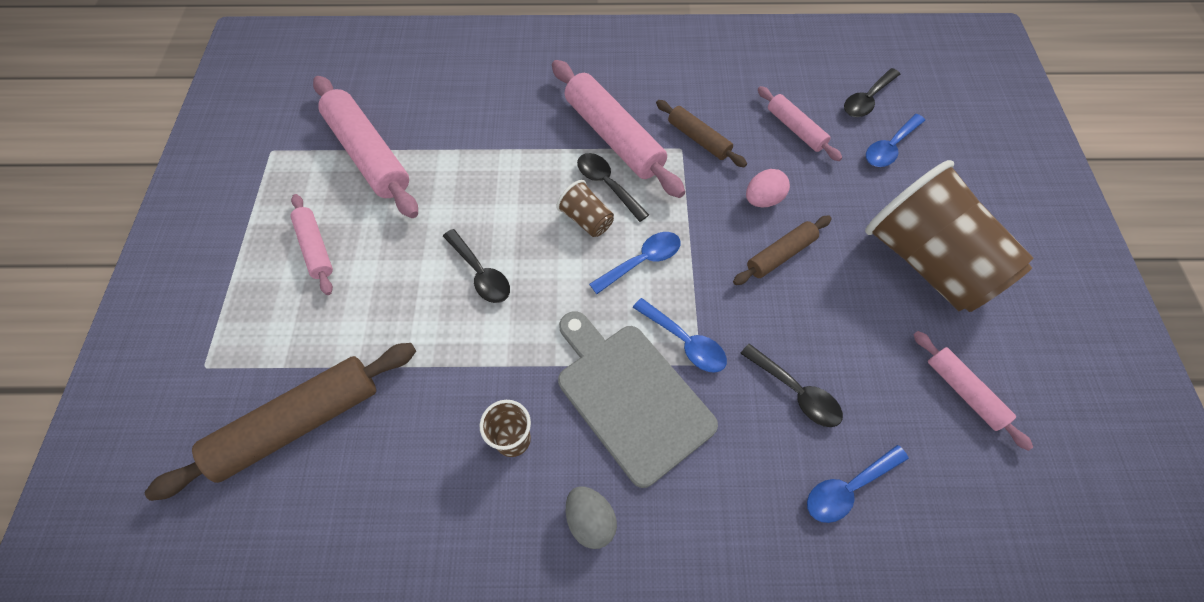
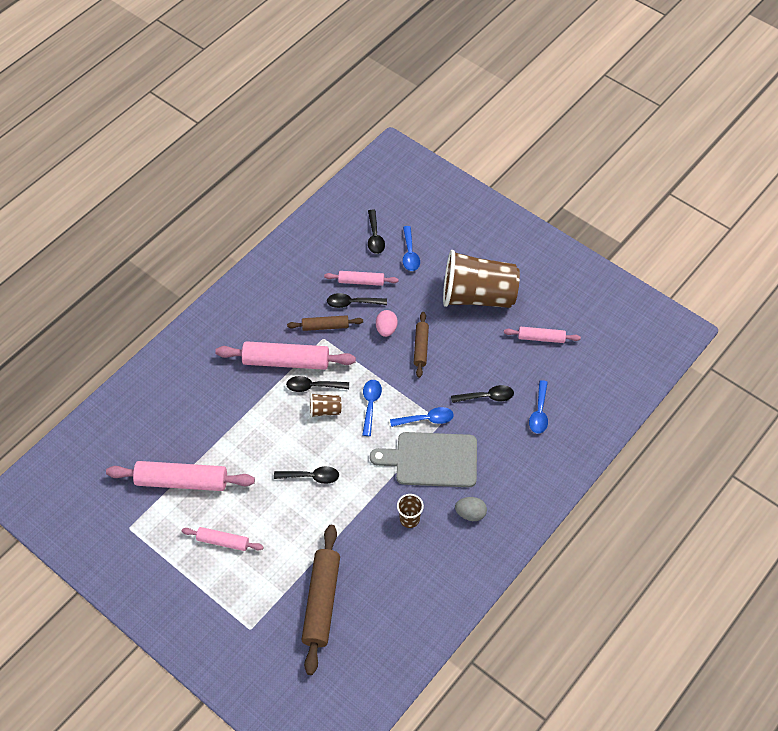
camera: 50 degrees left, 5 degrees down
none -> black spoon [327,293,387,308]

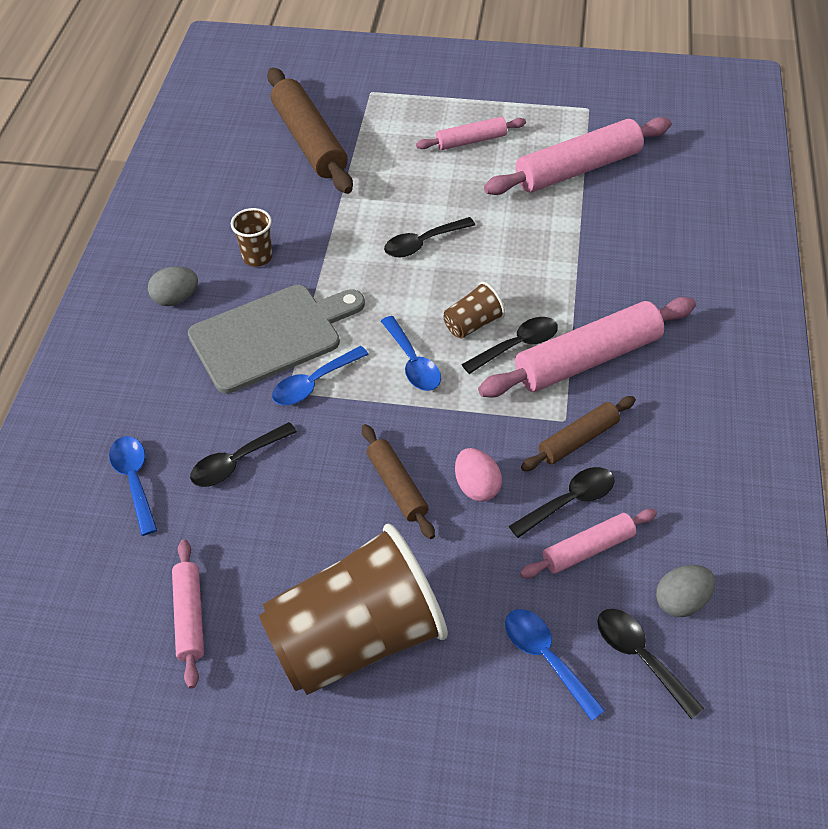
camera: 150 degrees right, 5 degrees down
pink rolling pin [504,327,581,343] -> pink rolling pin turned 75 degrees counterclockwise [172,539,204,688]
none -> grey egg [656,565,715,617]

